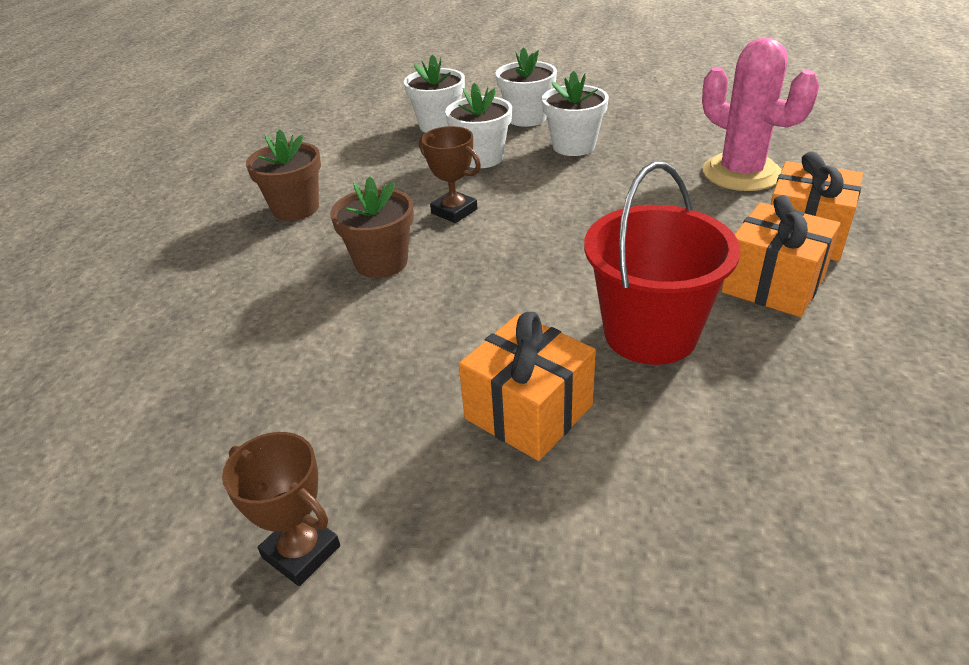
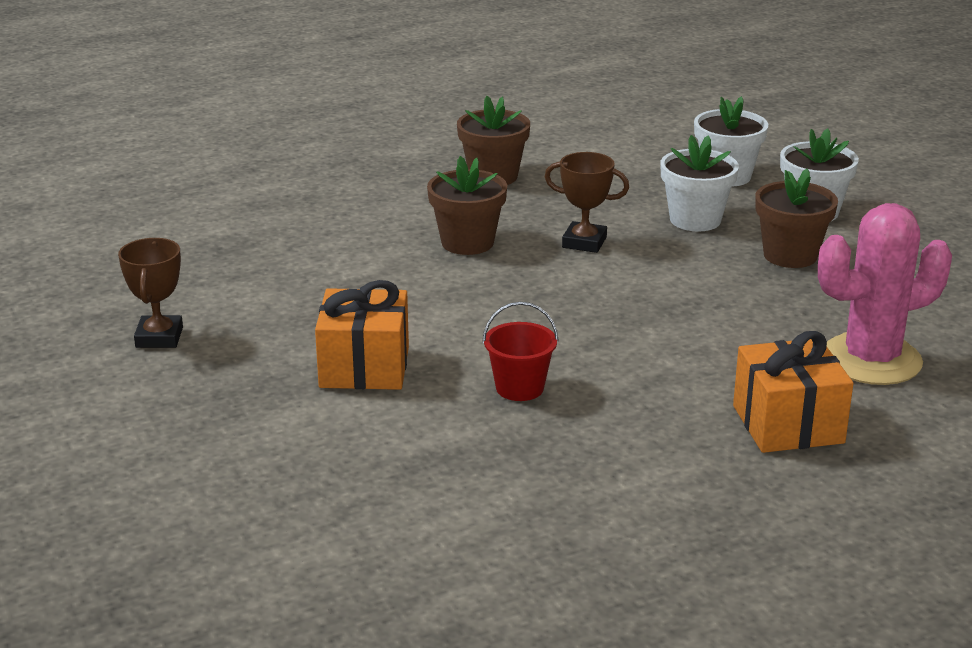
camera: 50 degrees right, 10 degrees down
brown trophy [419,126,481,223] -> brown trophy turned 75 degrees counterclockwise [545,152,629,253]
white flower pot [542,71,609,156] -> brown flower pot [755,168,838,268]
red bucket [584,162,741,365] -> red bucket [482,302,559,401], size x0.52
pink cactus [702,38,819,191] -> pink cactus turned 60 degrees clockwise [818,203,952,385]
orange gift [722,195,841,317] -> none

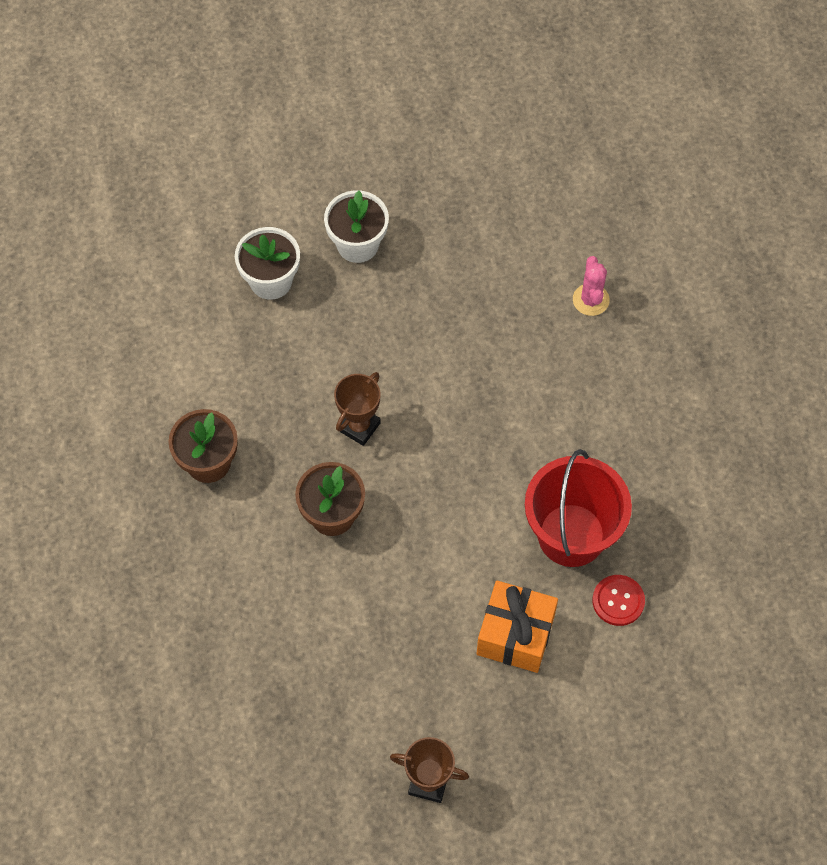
camera: 75 degrees left, 35 degrees up
red bucket [482,302,559,401] -> red bucket [525,449,632,567], size x1.93
white flower pot [660,135,739,231] -> none
orange gift [733,331,853,453] -> none
brown flower pot [755,168,838,268] -> none
pink cactus [818,203,952,385] -> pink cactus [573,256,610,316], size x0.52
none -> red button [592,575,645,626]

